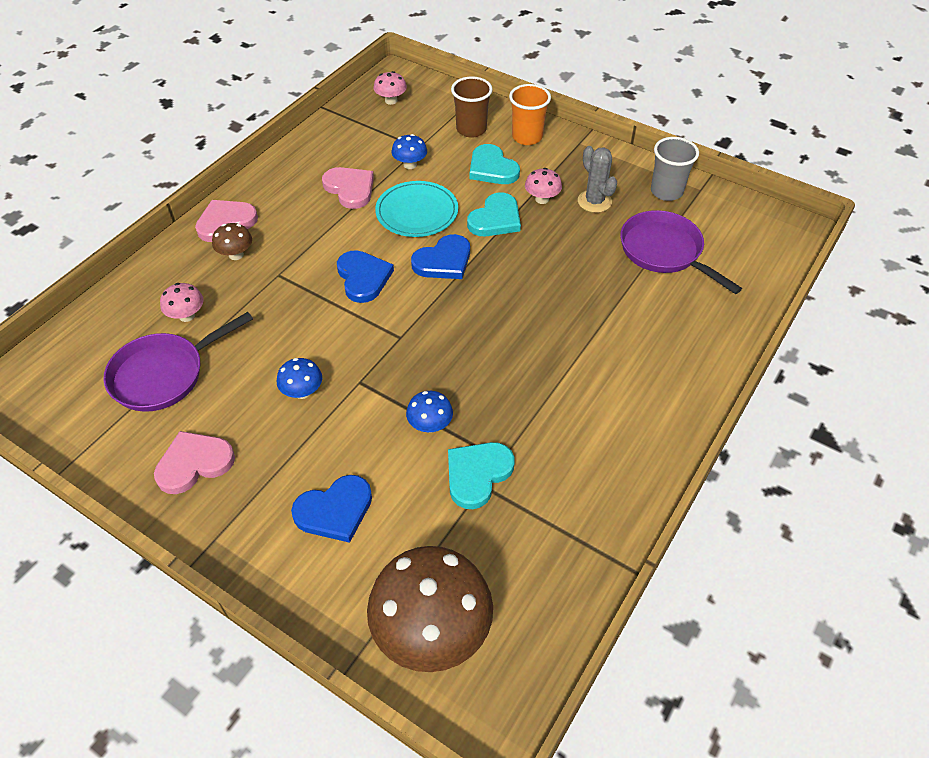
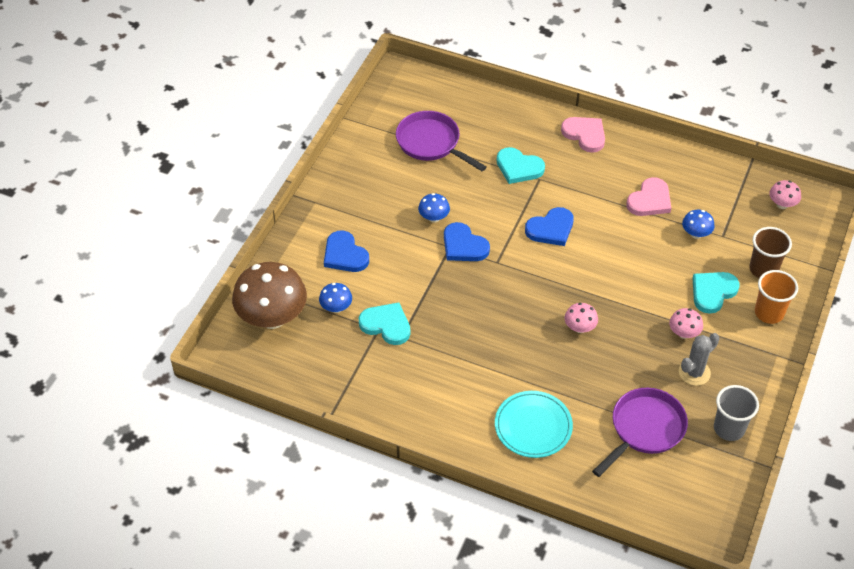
camera: 80 degrees right, 0 degrees up
pink heart [154,431,235,494] -> none
pink mushroom [160,283,204,322] -> pink mushroom moved to [565,303,598,333]
brown mushroom [212,223,252,260] -> none
turquoise plate [375,181,458,237] -> turquoise plate moved to [495,391,573,458]
blue mushroom [406,391,453,433] -> blue mushroom moved to [319,283,352,313]
blue heart [411,234,470,279] -> blue heart moved to [444,222,490,261]
turquoise heart [467,192,521,236] -> turquoise heart moved to [497,147,545,184]

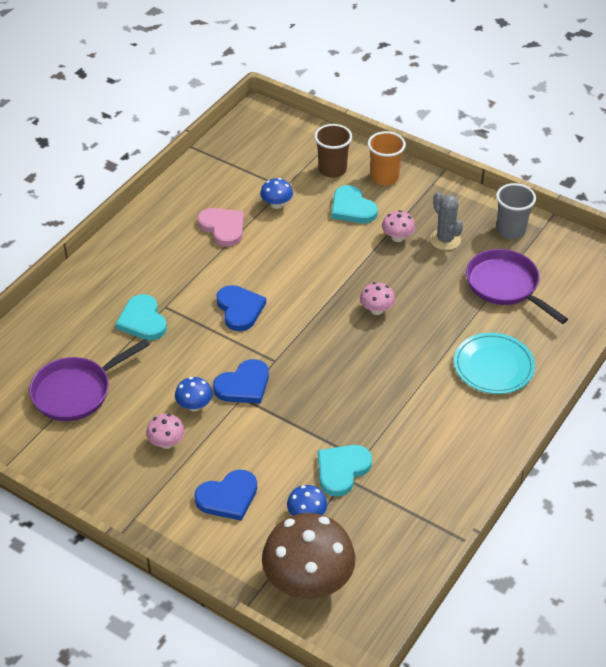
camera: 80 degrees left, 5 degrees down
turquoise heart [497,147,545,184] -> turquoise heart turned 120 degrees clockwise [116,294,167,340]
pink heart [561,117,605,153] -> none
pink mushroom [769,180,801,209] -> pink mushroom moved to [146,414,185,449]

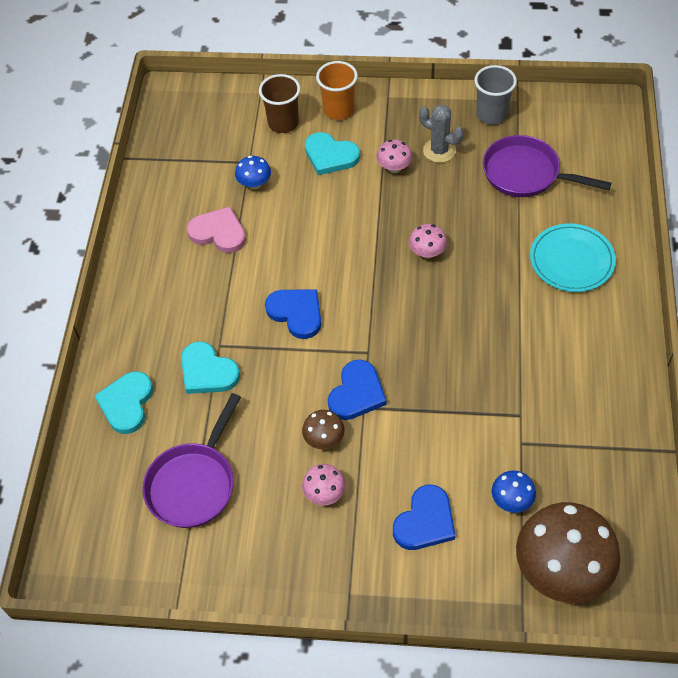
camera: 25 degrees left, 10 degrees up
blue mushroom [175,377,213,411] -> brown mushroom [302,410,345,449]
turquoise heart [318,445,372,496] -> turquoise heart moved to [94,371,153,434]

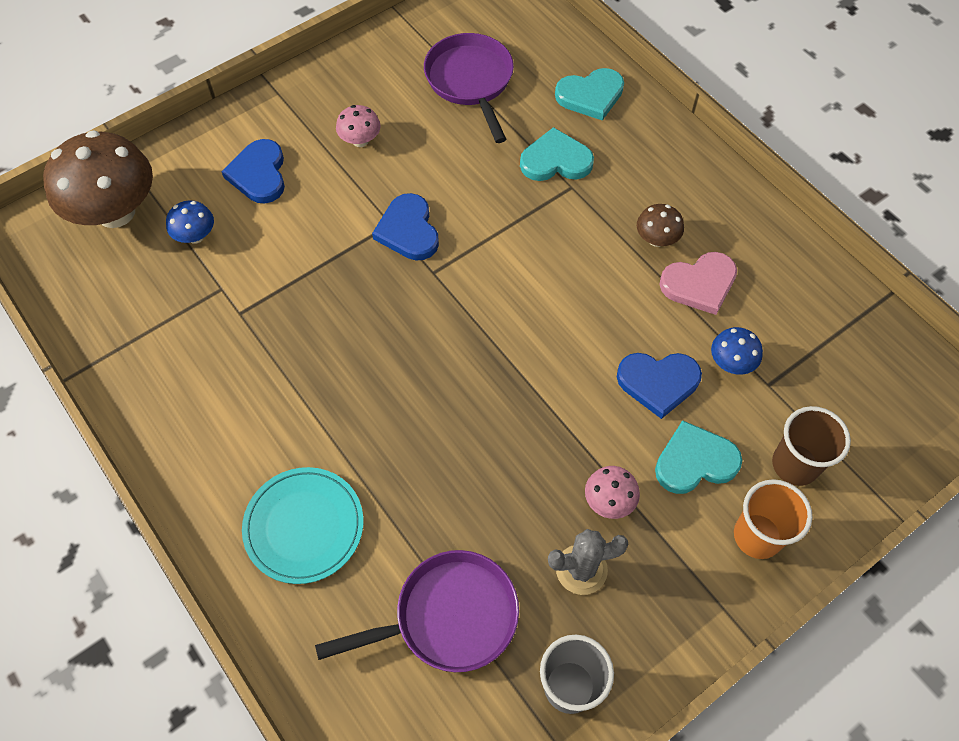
camera: 135 degrees right, 5 degrees up
turquoise heart [94,371,153,434] -> turquoise heart turned 105 degrees clockwise [555,68,624,120]
blue heart [265,290,321,339] -> blue heart moved to [617,353,702,419]
brown mushroom [302,410,345,449] -> brown mushroom moved to [637,204,684,247]
pink mushroom [409,224,447,259] -> none

